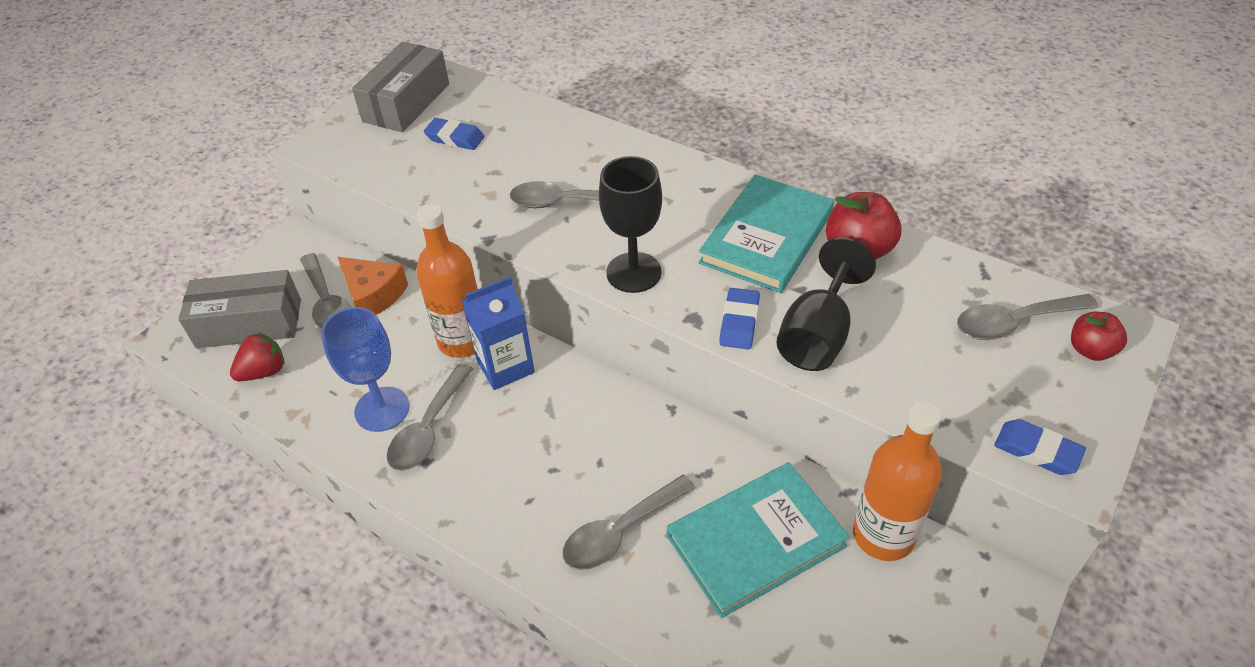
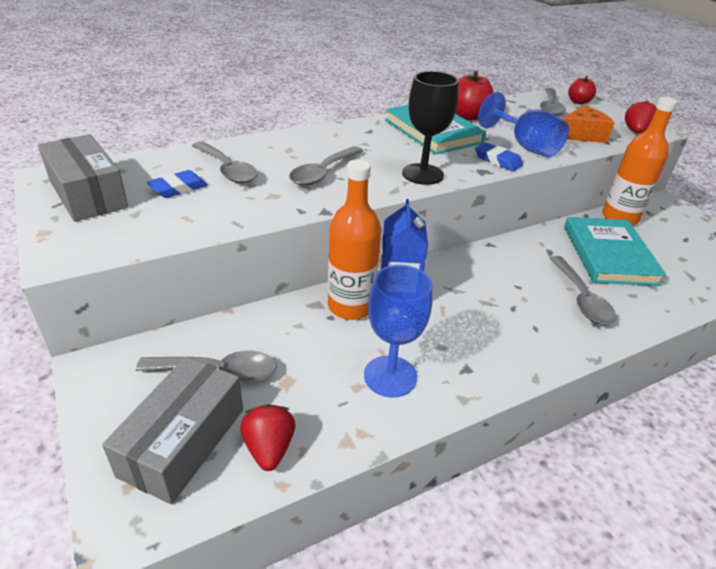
camera: 65 degrees left, 10 degrees down
orange cheese [338,257,408,315] -> orange cheese moved to [562,105,615,143]
grey spoon [387,363,473,471] -> grey spoon moved to [192,141,258,183]
black goblet [776,238,876,371] -> blue goblet [478,92,569,157]
blue eraser [994,419,1086,475] -> red strawberry [625,100,656,133]

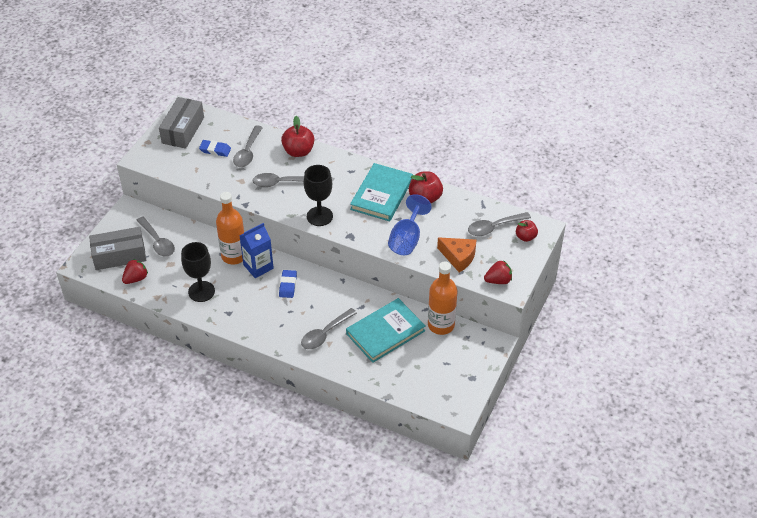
camera: 55 degrees right, 10 degrees up
blue goblet [364,265,432,398] -> black goblet [181,242,215,302]
blue eraser [475,142,523,171] -> blue eraser moved to [279,270,297,298]
none -> red apple [281,116,315,157]

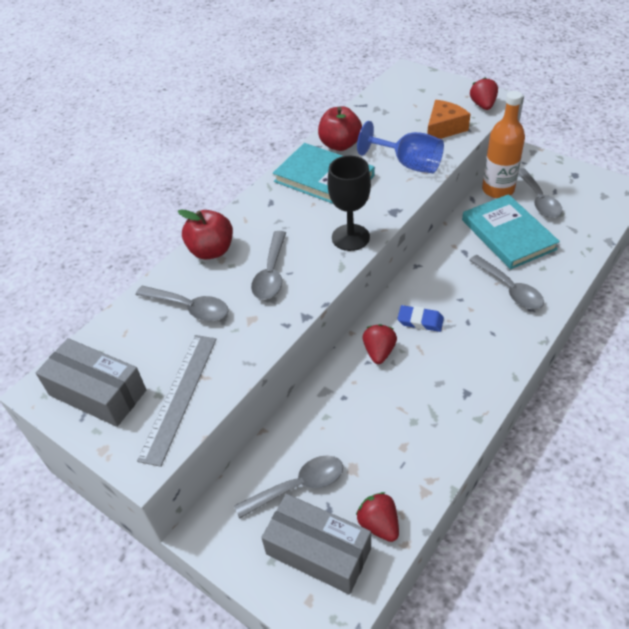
camera: 75 degrees left, 0 degrees up
grey box [89,227,146,270] -> grey box turned 60 degrees counterclockwise [261,494,371,595]
black goblet [181,242,215,302] -> none
blue eraser [199,140,231,157] -> none
orange bottle [216,192,244,264] -> none
blue carton [239,223,274,278] -> red strawberry [363,324,397,364]
grey spoon [468,212,531,236] -> grey spoon moved to [518,168,563,218]
red apple [516,220,538,242] -> none
none -> grey ruler [137,335,216,467]

